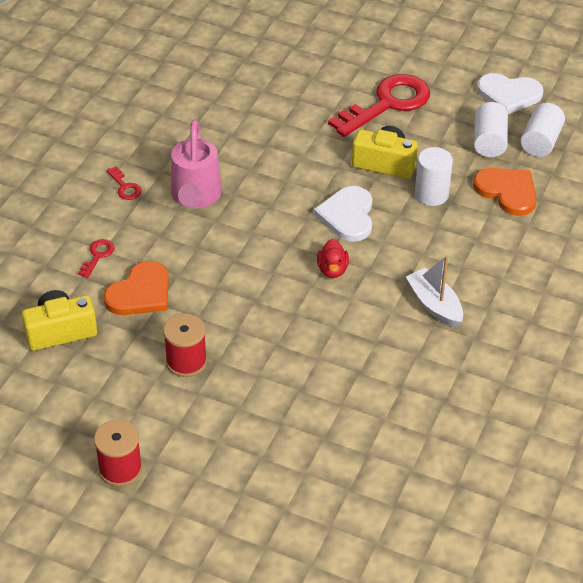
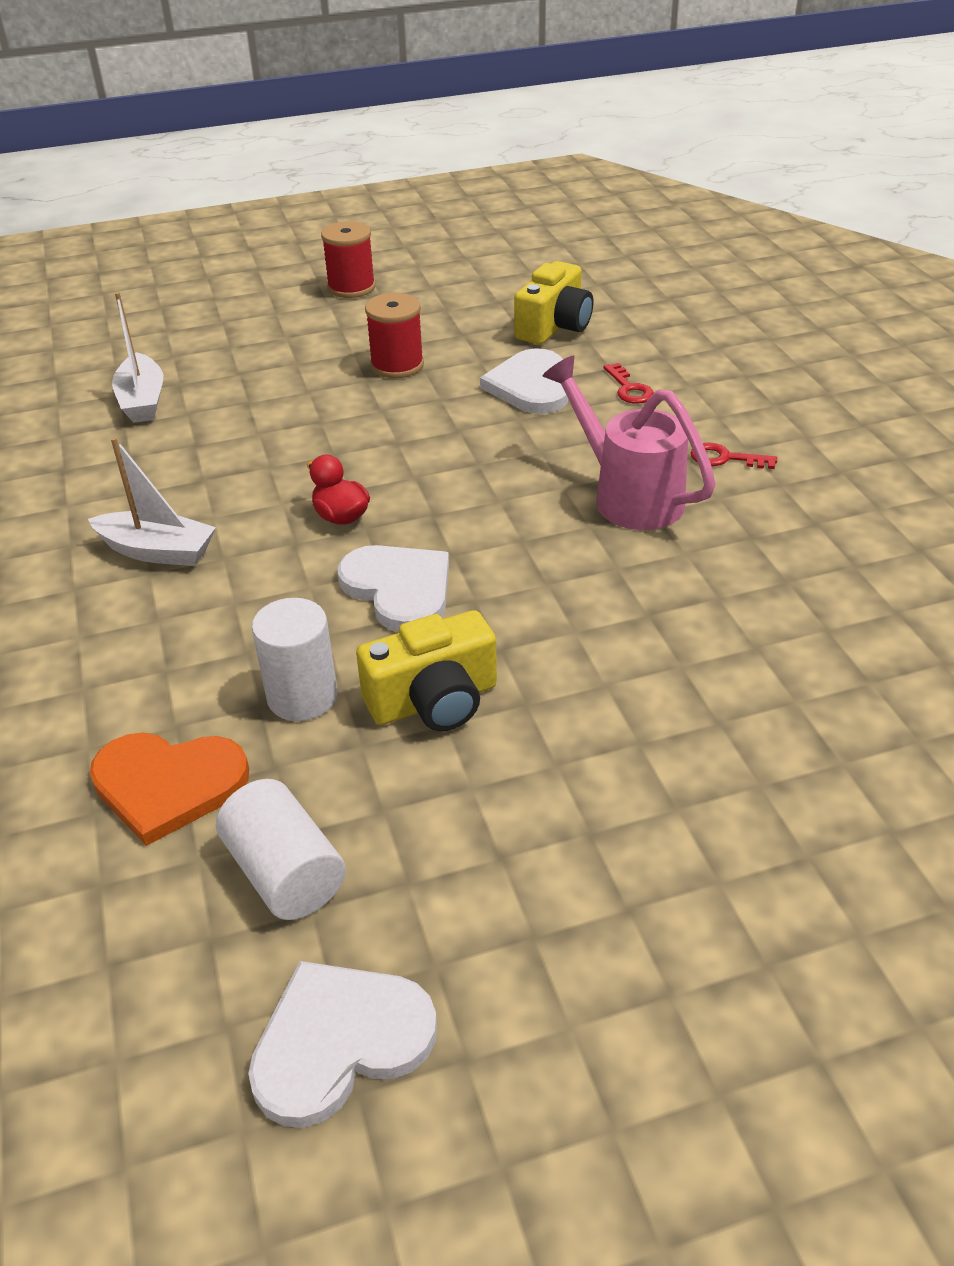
camera: 140 degrees right, 5 degrees down
orange heart [103,261,169,315] -> white heart [480,348,568,414]
red key [328,74,430,137] -> none
white cylinder [521,103,565,157] -> none
none -> white boat [112,292,163,423]

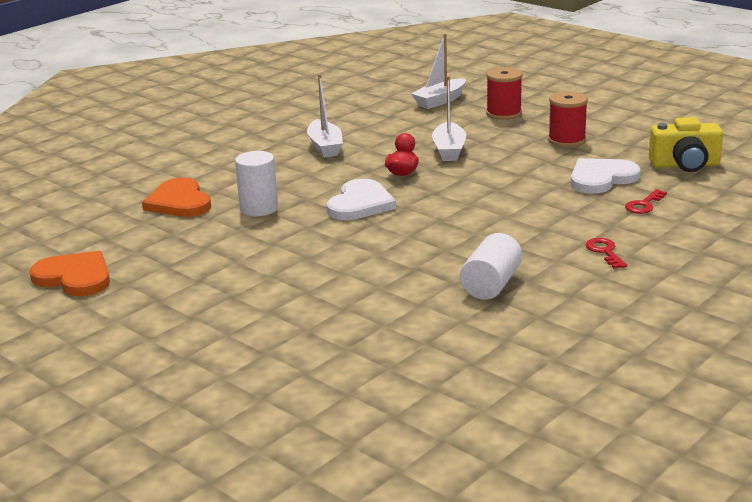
camera: 60 degrees right, 15 degrees down
white cylinder [216,779,346,920] -> white cylinder moved to [460,233,522,300]
white heart [248,961,437,1128] -> orange heart [29,251,110,296]
red spool [321,221,376,298] -> red spool moved to [486,67,523,120]
yellow camera [356,610,497,731] -> none
pink watering can [543,355,715,530] -> none
none -> white boat [432,76,466,161]

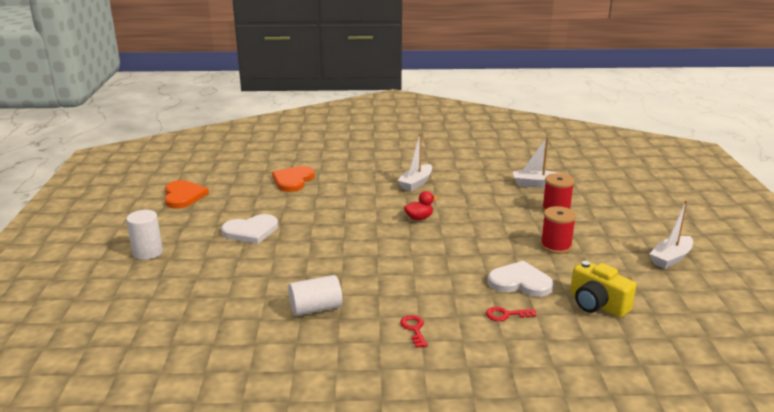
camera: 45 degrees right, 0 degrees up
white cylinder [235,151,278,216] -> white cylinder moved to [126,210,163,260]
white heart [326,179,396,220] -> white heart moved to [221,214,278,244]
white boat [432,76,466,161] -> white boat moved to [649,200,693,269]
red key [585,238,627,269] -> red key turned 45 degrees counterclockwise [400,315,428,348]

